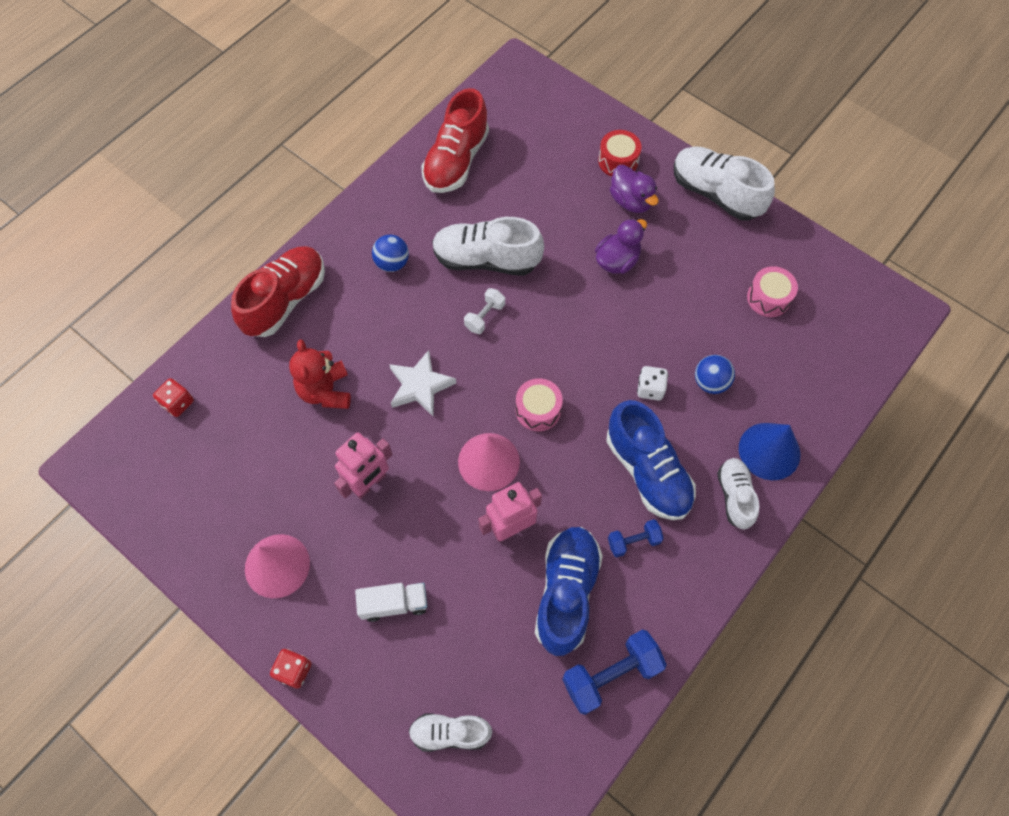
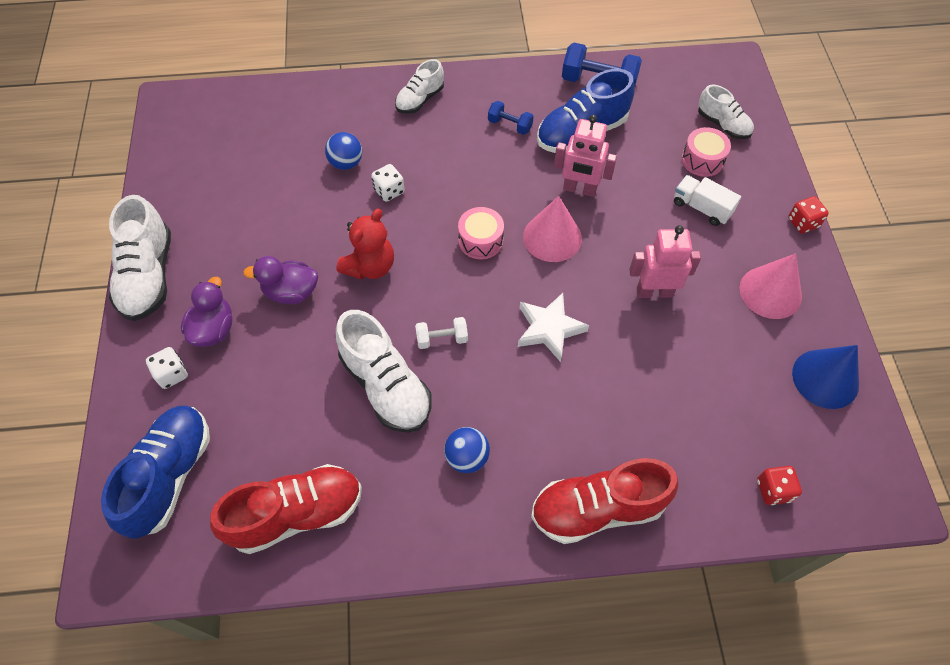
camera: 135 degrees left, 5 degrees down
red teddy bear [289,339,351,409] -> red teddy bear moved to [336,209,394,280]
red drum [598,130,642,176] -> white dice [146,347,188,389]
blue shoe [606,400,696,520] -> blue shoe moved to [101,406,210,538]
blue cone [739,423,800,480] -> blue cone moved to [792,345,859,409]
pink drum [747,266,798,317] -> pink drum moved to [682,127,731,177]

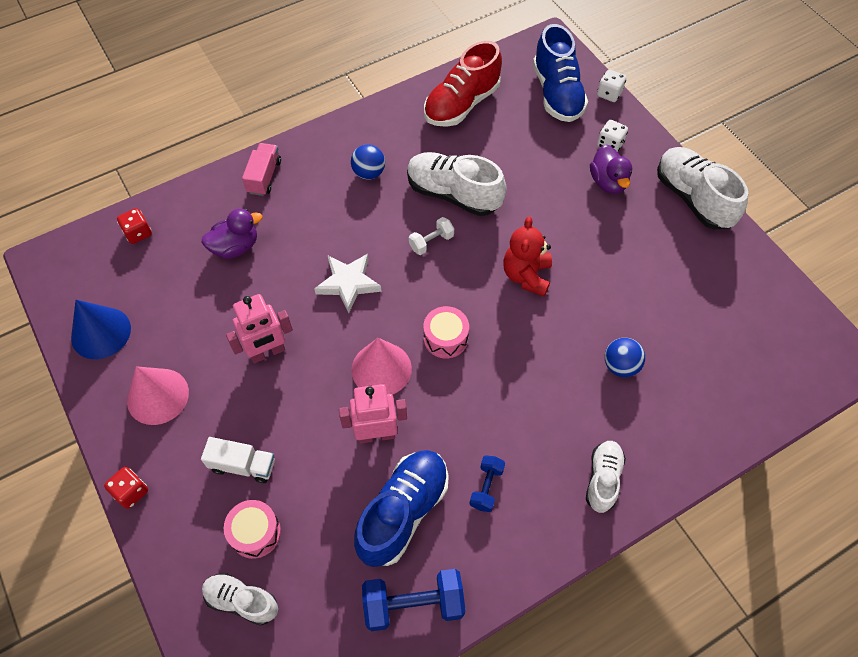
camera: 155 degrees right, 0 degrees up
purple duck [243,256,318,304] -> purple duck moved to [202,209,262,259]
white dice [371,164,405,202] -> white dice moved to [597,70,626,102]
blue dumbbell [488,101,534,135] -> blue dumbbell turned 75 degrees counterclockwise [470,455,505,512]
red shoe [531,458,679,544] -> pink truck [242,143,281,196]

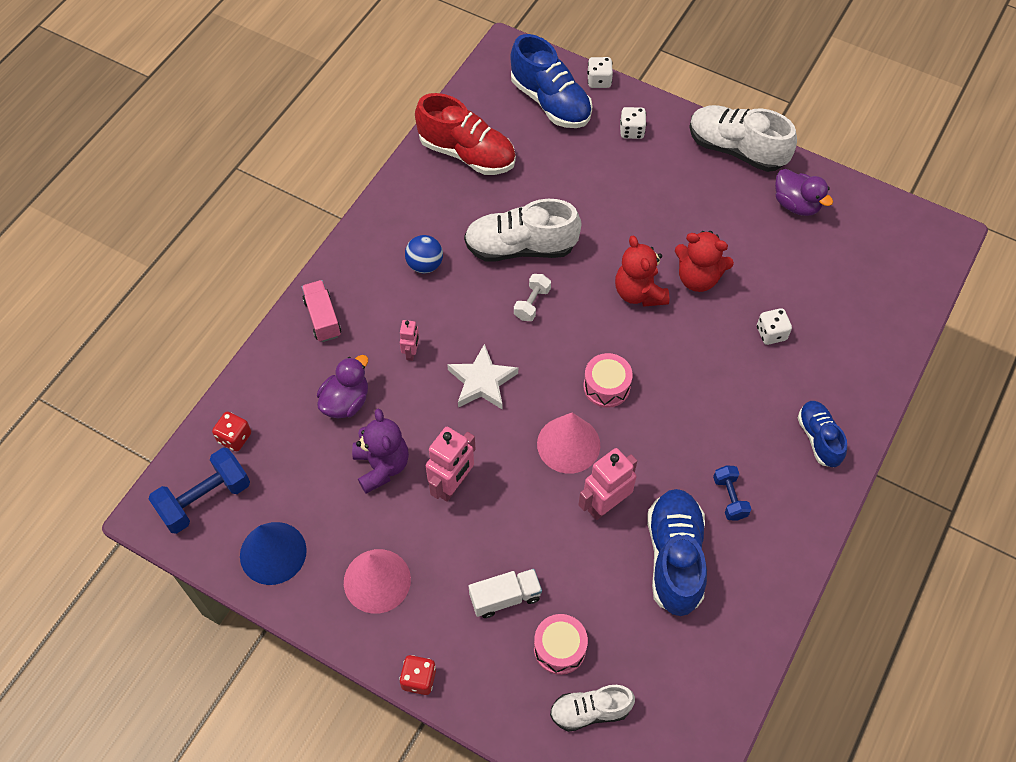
camera: 30 degrees left, 0 degrees up
blue dumbbell [362,569,465,631] -> blue dumbbell moved to [149,448,250,534]
red shoe [424,41,502,127] -> red shoe turned 75 degrees counterclockwise [415,93,516,175]
white shoe [586,441,626,513] -> blue shoe [798,401,847,467]
purple duck [590,144,632,194] -> purple duck moved to [775,169,833,216]
blue ball [605,338,645,377] -> white dice [757,308,792,345]
none -> purple teddy bear [352,408,409,494]
none -> pink robot [400,320,419,361]
none -> red teddy bear [675,231,734,292]

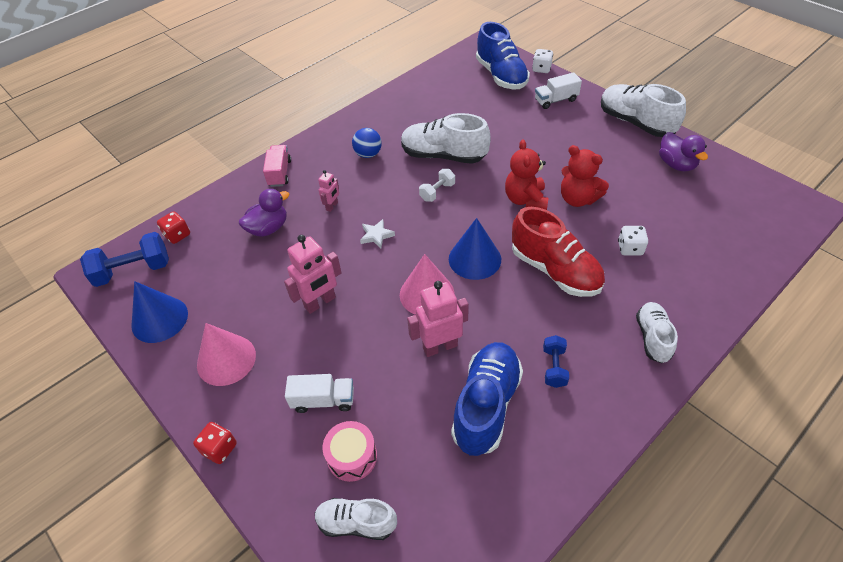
camera: 20 degrees right, 10 degrees down
purple teddy bear [352,408,409,494] -> none
red shoe [415,93,516,175] -> red shoe moved to [512,207,605,297]
white star [447,344,518,410] -> white star [360,219,395,249], size x0.60
pink drum [583,353,633,408] -> blue cone [449,218,501,280]
white dice [620,107,647,139] -> white truck [535,72,582,109]
blue shoe [798,401,847,467] -> white shoe [636,302,678,363]

